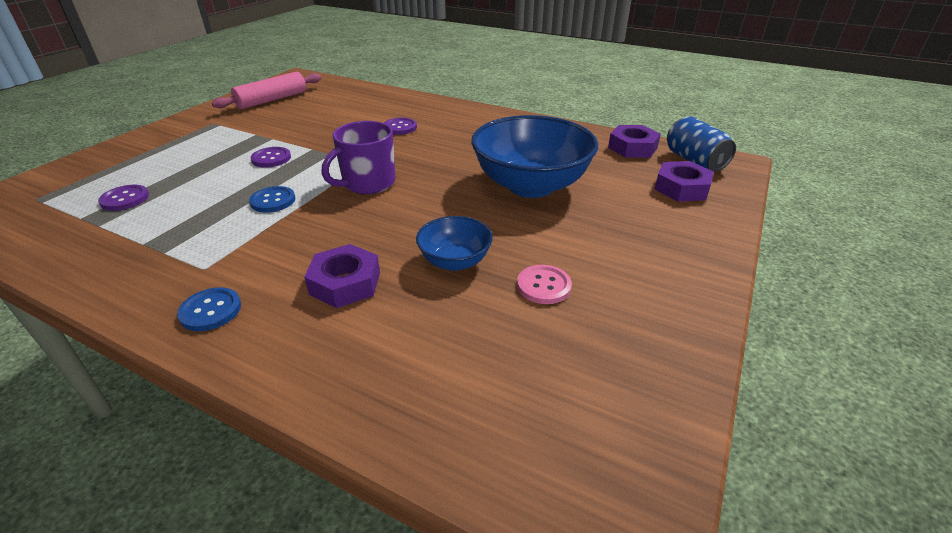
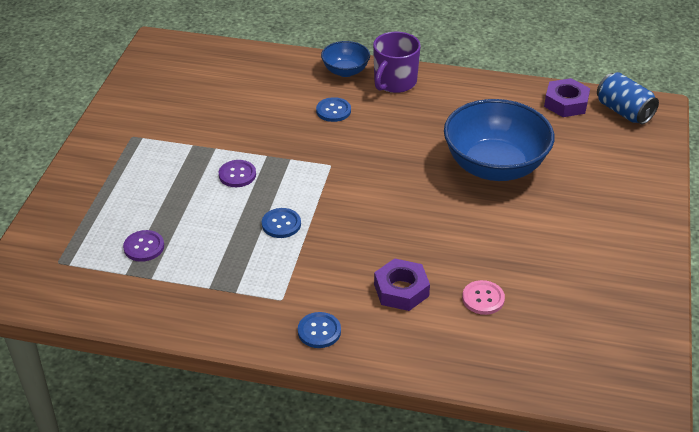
camera: 15 degrees left, 5 degrees up
pink rolling pin [212,72,321,109] -> none
purple mug [322,121,396,194] -> purple mug moved to [373,32,421,93]
purple button [384,118,417,135] -> blue button [316,97,351,122]
blue bowl [416,216,493,271] -> blue bowl moved to [321,41,370,77]
pink button [517,265,572,304] -> pink button moved to [462,280,505,315]
purple nut [654,161,714,201] -> none

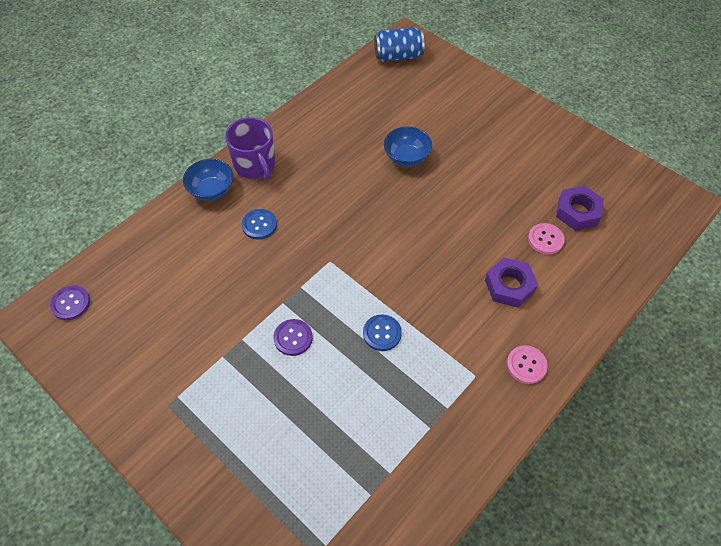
camera: 60 degrees left, 15 degrees up
purple button [123,230,164,262] -> purple button moved to [50,286,90,320]
blue button [298,312,341,348] -> pink button [507,345,548,384]
blue bowl [444,99,555,181] -> blue bowl [384,127,432,167], size x0.50
purple nut [544,78,590,117] -> purple nut moved to [556,186,604,231]

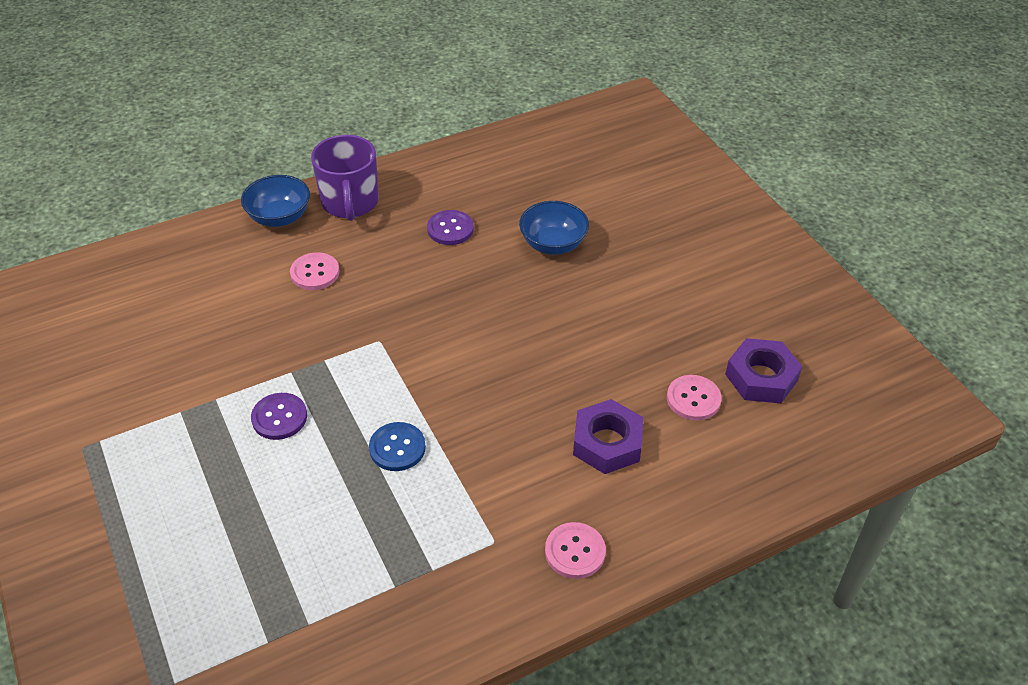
camera: 20 degrees right, 10 degrees down
purple button [50,286,90,320] -> purple button moved to [427,210,474,245]
blue button [242,209,277,239] -> pink button [290,252,339,290]
blue can [374,27,424,62] -> none

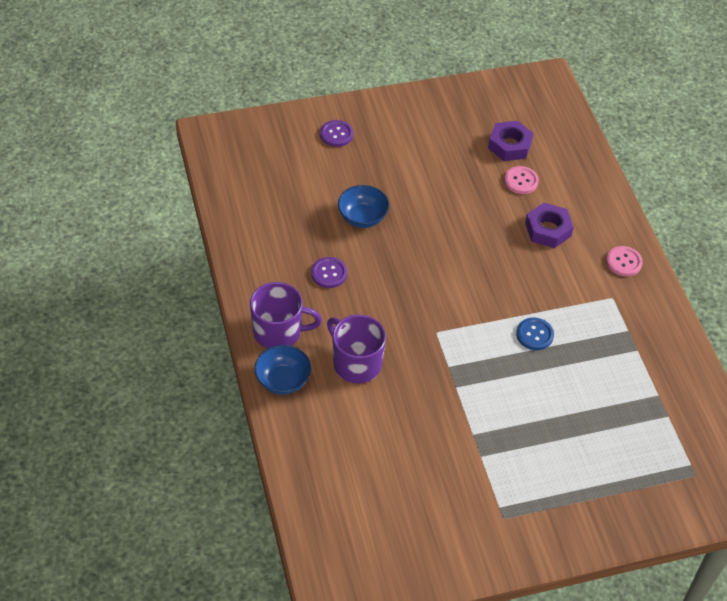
camera: 80 degrees left, 5 degrees up
purple button [251,393,307,440] -> purple button moved to [320,120,353,147]
pink button [290,252,339,290] -> purple mug [327,315,386,383]

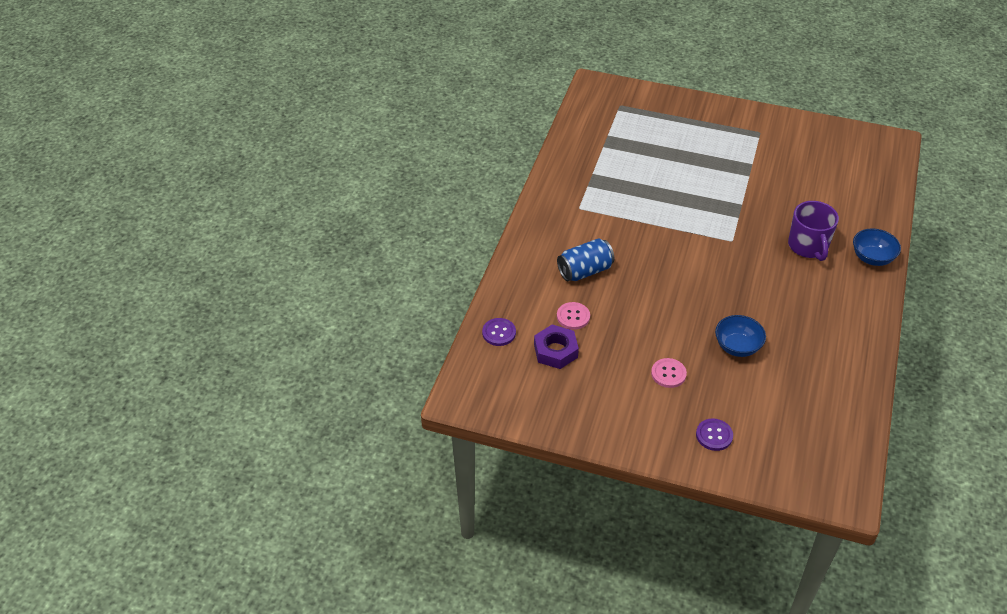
camera: 145 degrees left, 5 degrees down
purple mug [250,282,322,348] -> none
purple button [311,257,348,288] -> purple button moved to [482,318,516,346]
blue button [516,317,554,350] -> none
purple nut [525,203,574,248] -> blue can [557,238,614,281]
pink button [606,246,643,276] -> pink button moved to [651,358,687,388]

